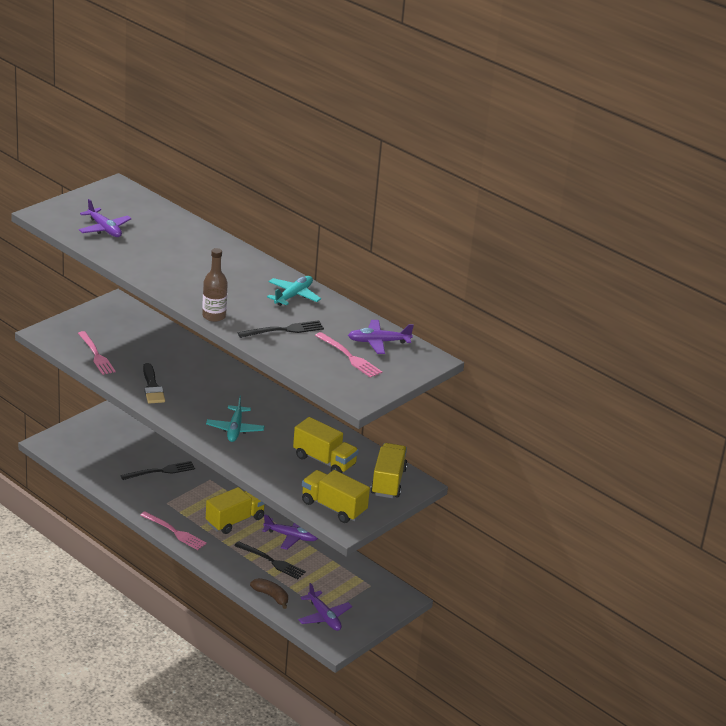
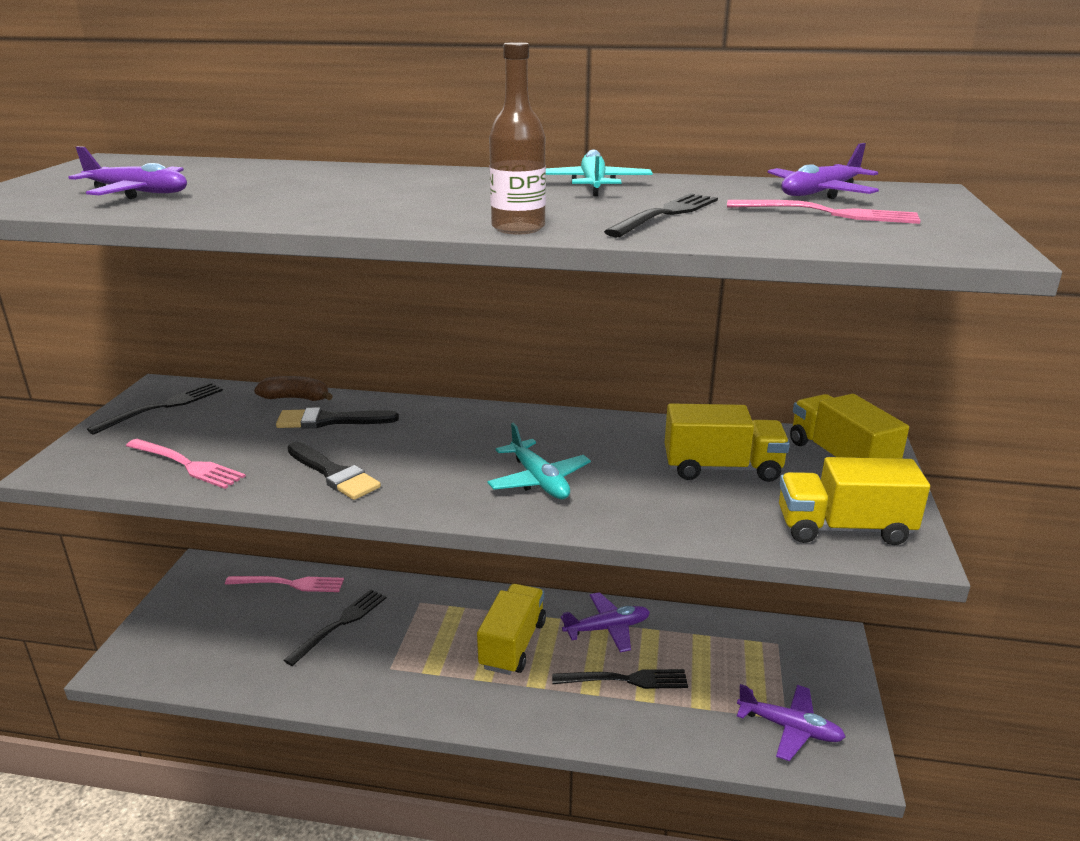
camera: 30 degrees left, 5 degrees down
pink fork [140,511,207,550] -> pink fork moved to [225,576,344,592]
brown banana [250,578,288,609] -> brown banana moved to [254,376,333,401]
none -> black fork [87,383,223,435]
none -> black brush [276,407,399,429]

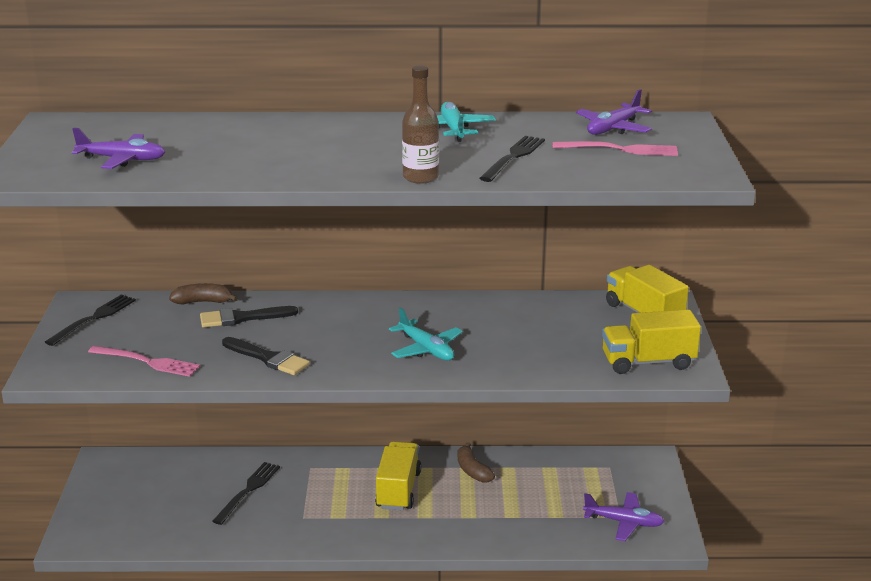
camera: 10 degrees left, 0 degrees up
pink fork [225,576,344,592] -> none
black fork [552,669,688,689] -> none
purple plane [561,592,650,653] -> brown banana [458,442,495,483]
yellow truck [665,403,790,482] -> none

